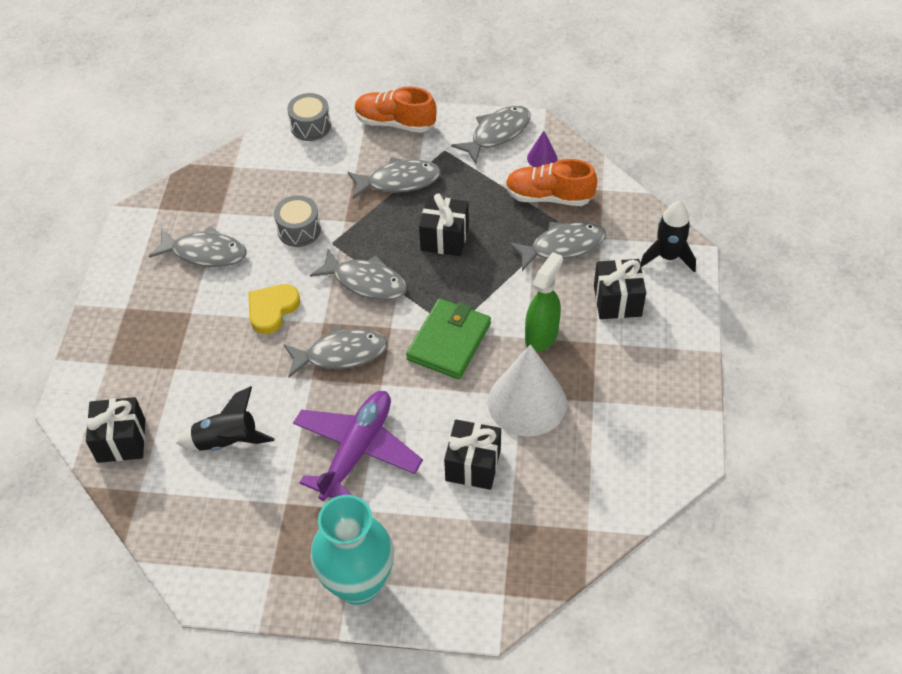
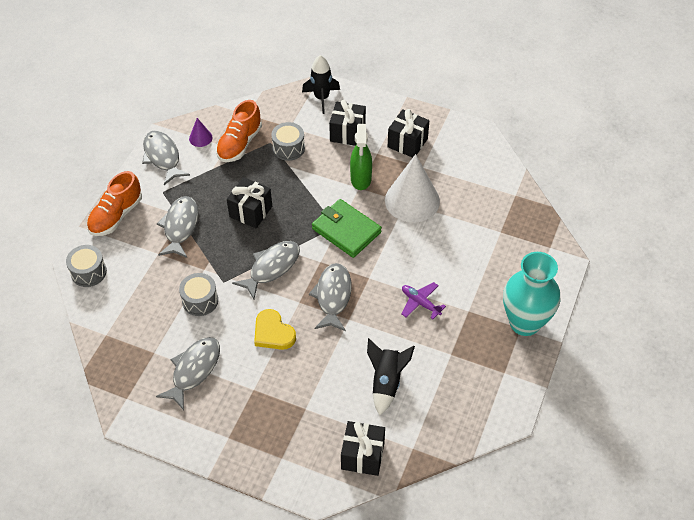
camera: 75 degrees left, 0 degrees up
purple plane [293,391,423,501] -> purple plane [402,282,446,319], size x0.51
black gift [444,420,501,490] -> black gift moved to [388,109,429,158]
grey fish [509,222,606,271] -> grey drum [271,122,305,161]
green spray bottle [525,252,563,352] -> green spray bottle turned 135 degrees counterclockwise [350,124,372,190]

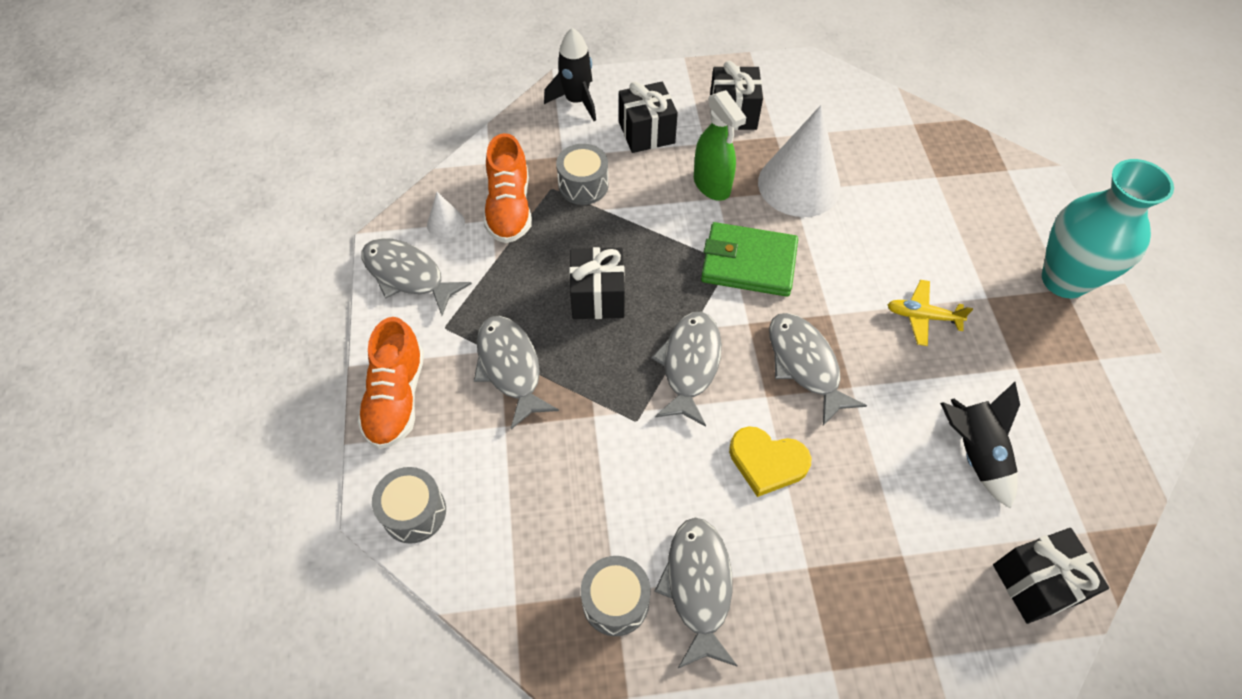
camera: 30 degrees left, 5 degrees up
grey drum [179,273,218,316] -> grey drum moved to [581,556,651,636]
purple cone [189,118,213,147] -> white cone [427,192,465,239]
purple plane [402,282,446,319] -> yellow plane [888,280,973,346]

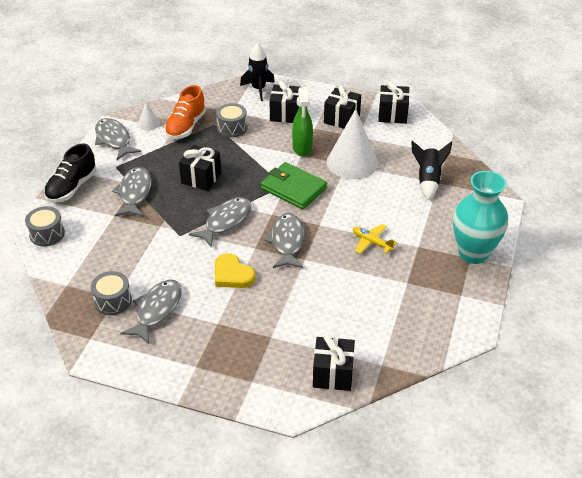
camera: 25 degrees right, 15 degrees down
orange shoe [358,317,424,449] -> black shoe [44,143,96,203]
black rocket [940,382,1020,508] -> black rocket moved to [411,141,452,200]
none -> black gift [378,81,410,124]

